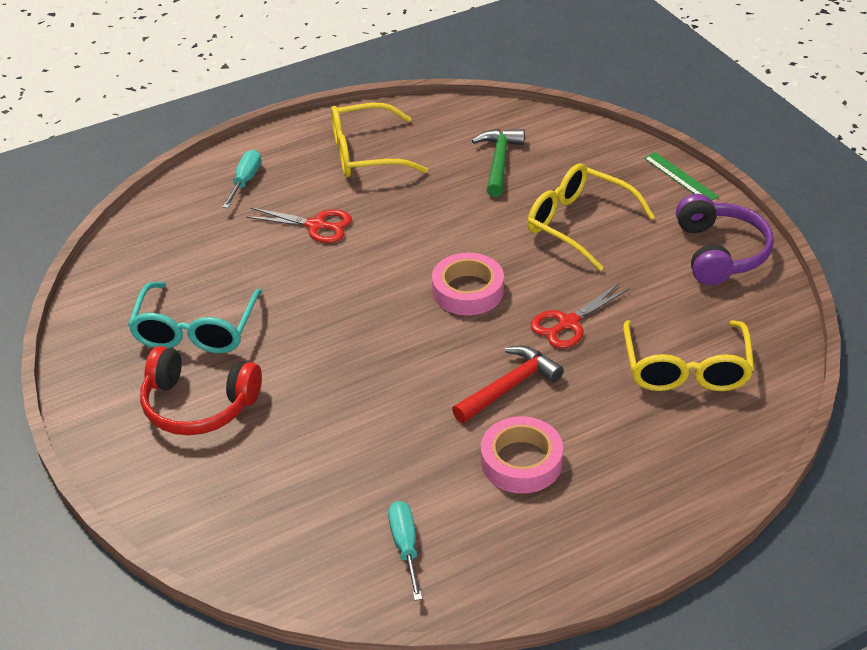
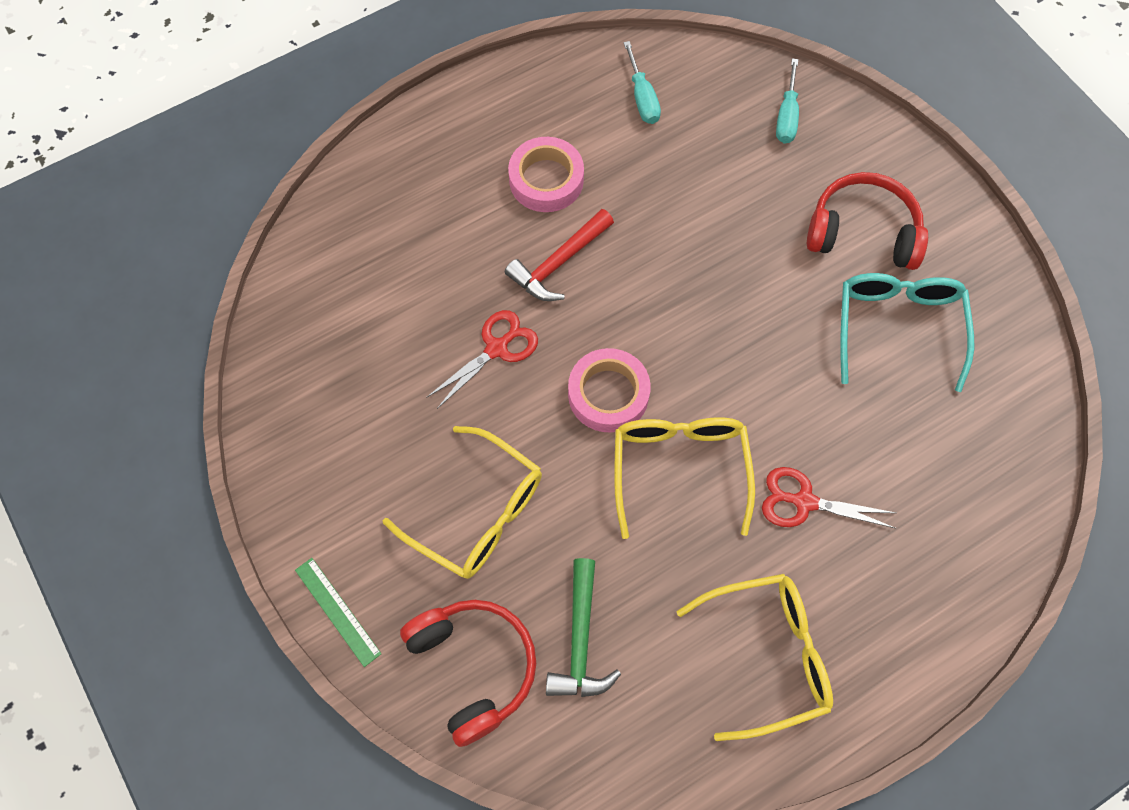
camera: 175 degrees right, 25 degrees up
turquoise screwdriver [223,150,261,208] -> turquoise screwdriver moved to [776,58,799,144]
yellow glasses [623,320,754,391] -> yellow glasses moved to [614,417,755,539]
purple headphones [676,194,774,285] -> none
none -> red headphones [400,600,536,747]

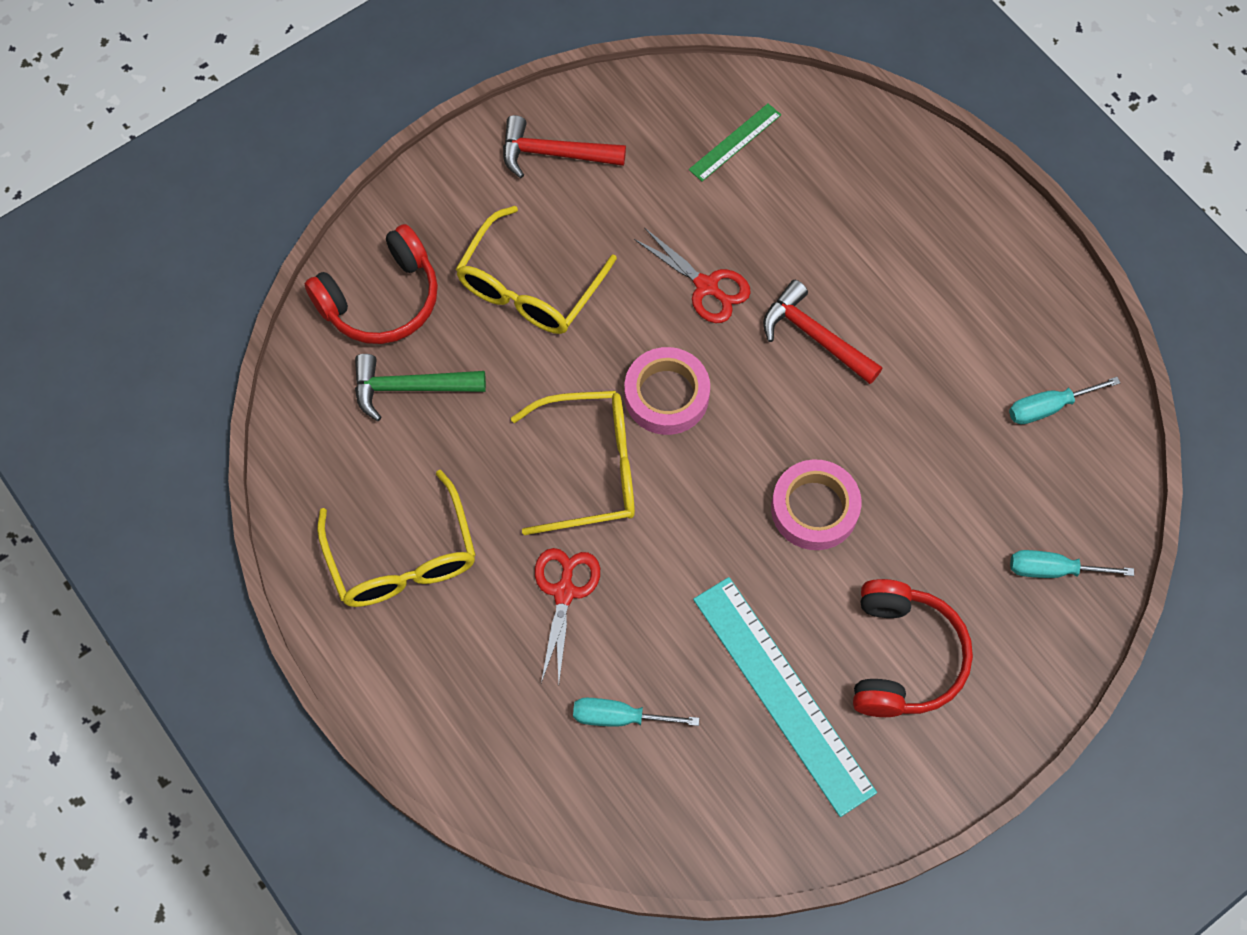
camera: 85 degrees right, 0 degrees up
green ruler [295,558,382,667] -> green ruler moved to [689,103,781,181]
pink tape [508,137,584,212] -> pink tape moved to [771,459,861,550]
turquoise glasses [840,273,974,392] -> turquoise ruler [693,577,877,817]
none -> red hammer [503,115,626,178]
none -> turquoise screwdriver [573,698,699,727]

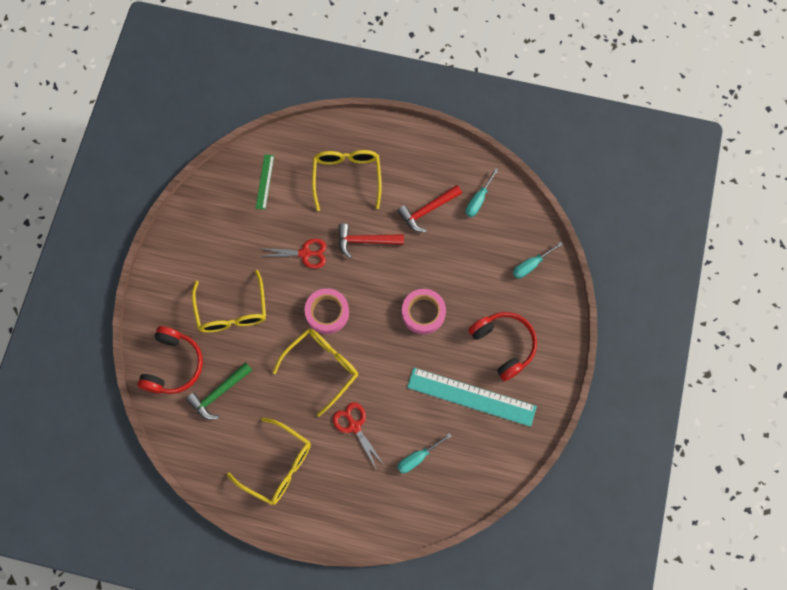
camera: 40 degrees left, 5 degrees up
red hammer [503,115,626,178] -> red hammer moved to [397,185,462,232]
none -> yellow glasses [312,150,382,211]

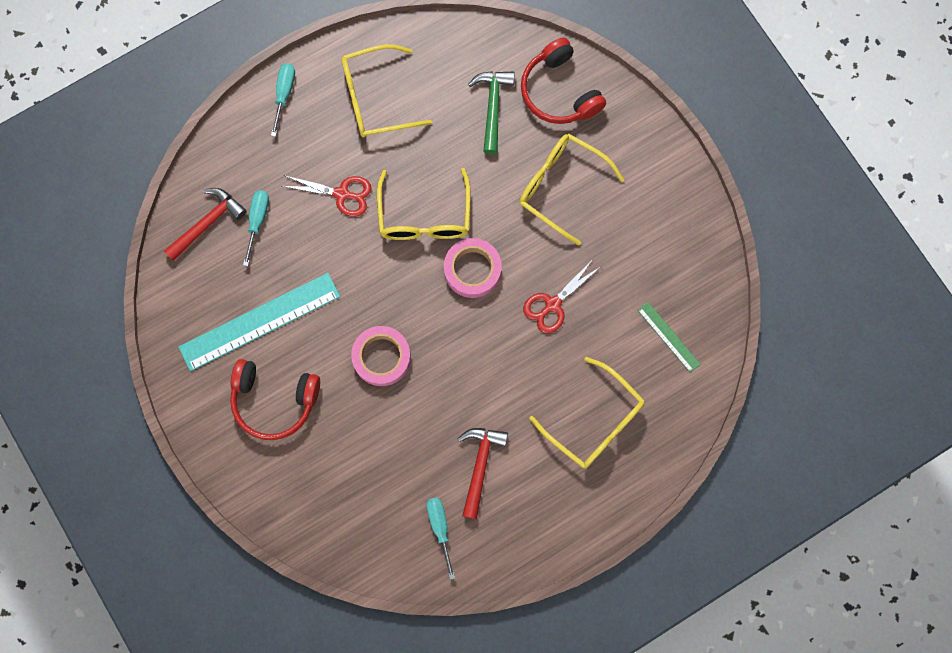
camera: 135 degrees right, 5 degrees up
red hammer [339,224,404,258] -> red hammer moved to [164,188,247,261]
turquoise screwdriver [513,242,563,278] -> turquoise screwdriver moved to [271,63,295,137]

